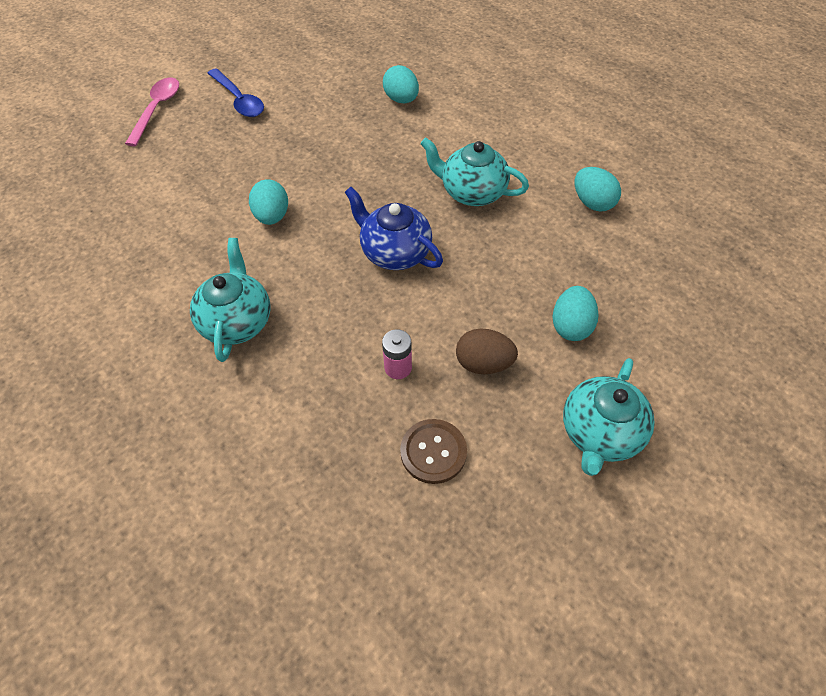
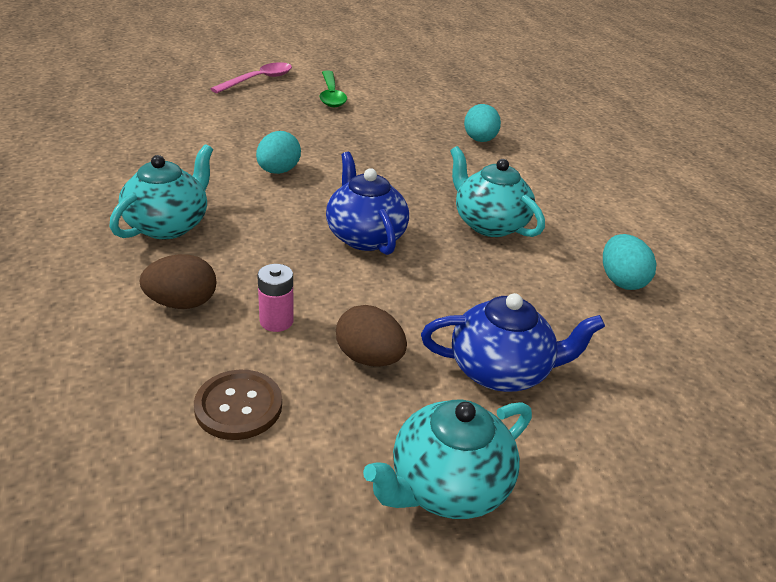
camera: 25 degrees right, 20 degrees down
blue spoon [207,68,264,117] -> green spoon [319,70,347,107]
turquoise egg [552,286,599,341] -> blue teapot [421,293,605,392]
none -> brown egg [139,254,217,309]

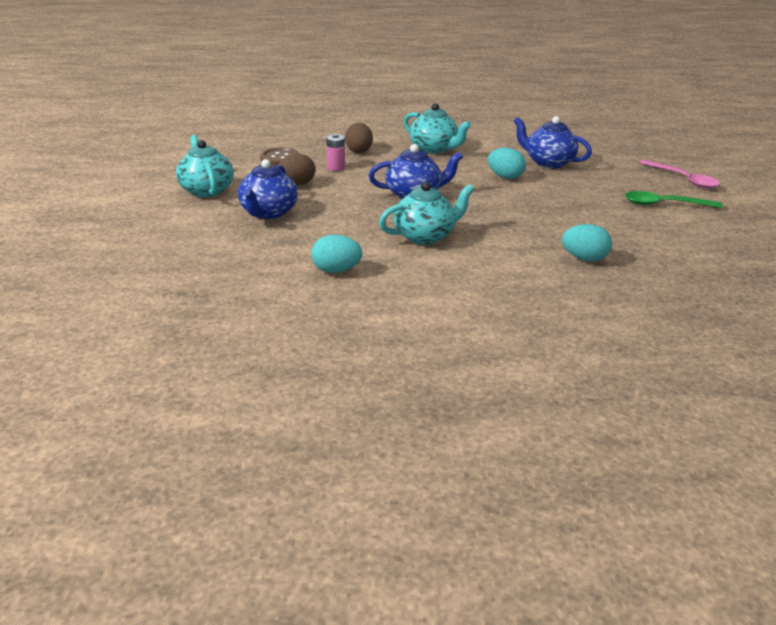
camera: 105 degrees right, 5 degrees down
none -> blue teapot [514,116,592,168]

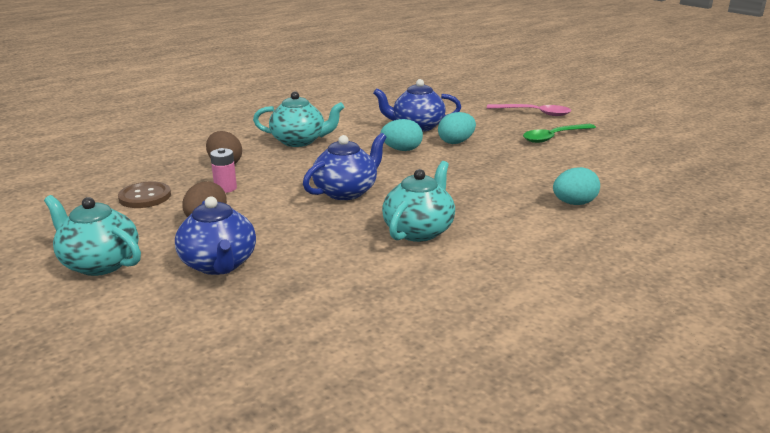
camera: 35 degrees left, 5 degrees down
turquoise egg [311,235,362,273] -> turquoise egg moved to [438,112,476,144]

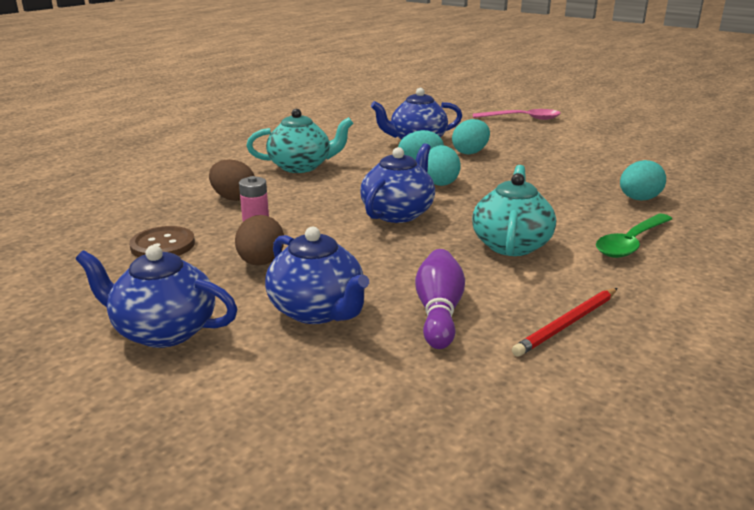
camera: 15 degrees left, 0 degrees up
turquoise teapot [44,195,141,276] -> blue teapot [75,245,237,348]
green spoon [523,124,596,143] -> green spoon moved to [596,214,672,258]
none -> purple bowling pin [415,249,465,349]
none -> turquoise egg [427,145,461,186]
none -> red pencil [512,288,618,357]

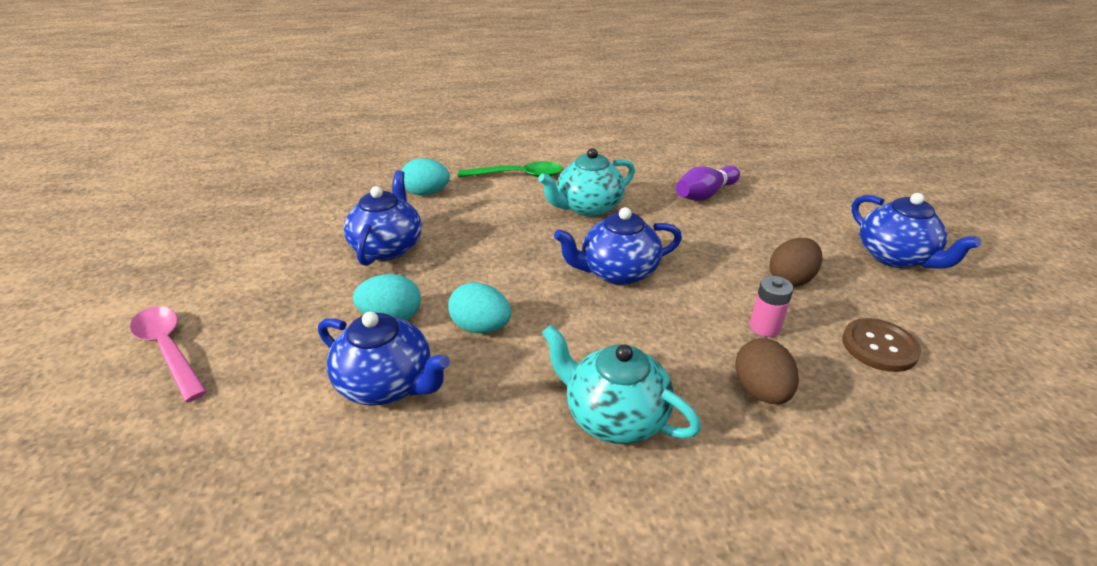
camera: 135 degrees left, 10 degrees up
blue teapot [265,227,369,324] -> blue teapot moved to [344,170,422,266]
turquoise egg [427,145,461,186] -> none
red pencil [512,288,618,357] -> none

